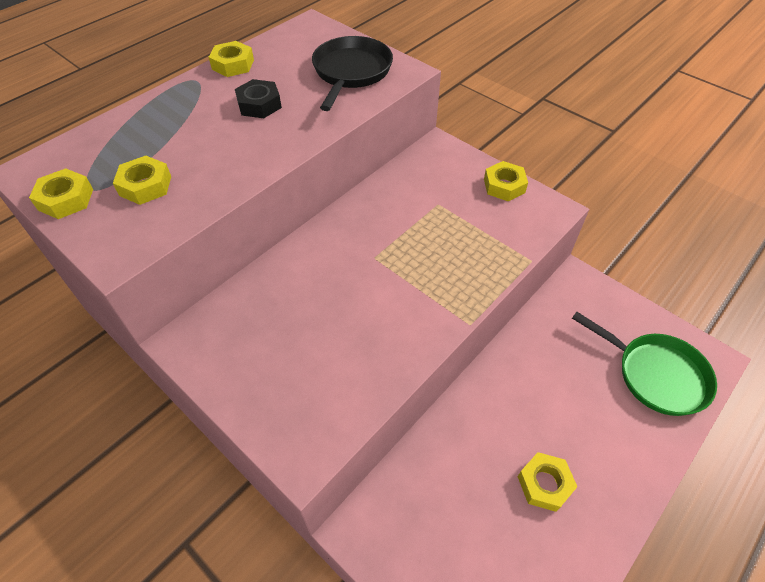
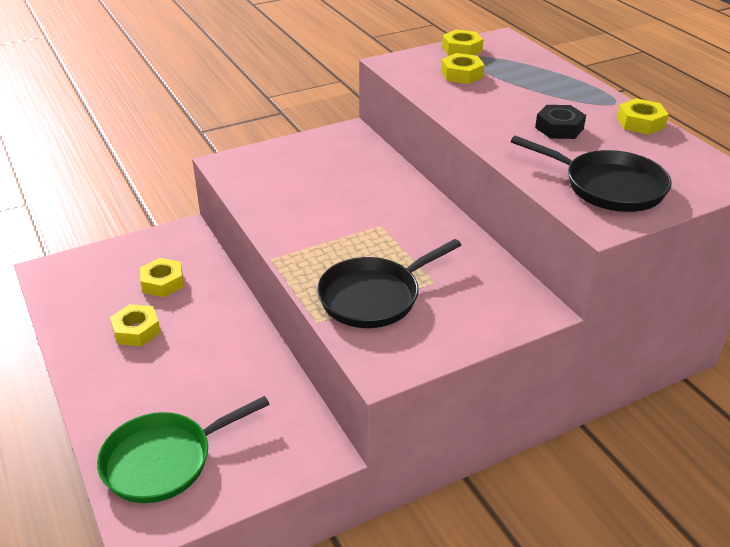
camera: 110 degrees right, 15 degrees down
yellow nut [484,161,528,202] -> yellow nut moved to [140,258,184,297]
none -> black pan [317,239,461,328]

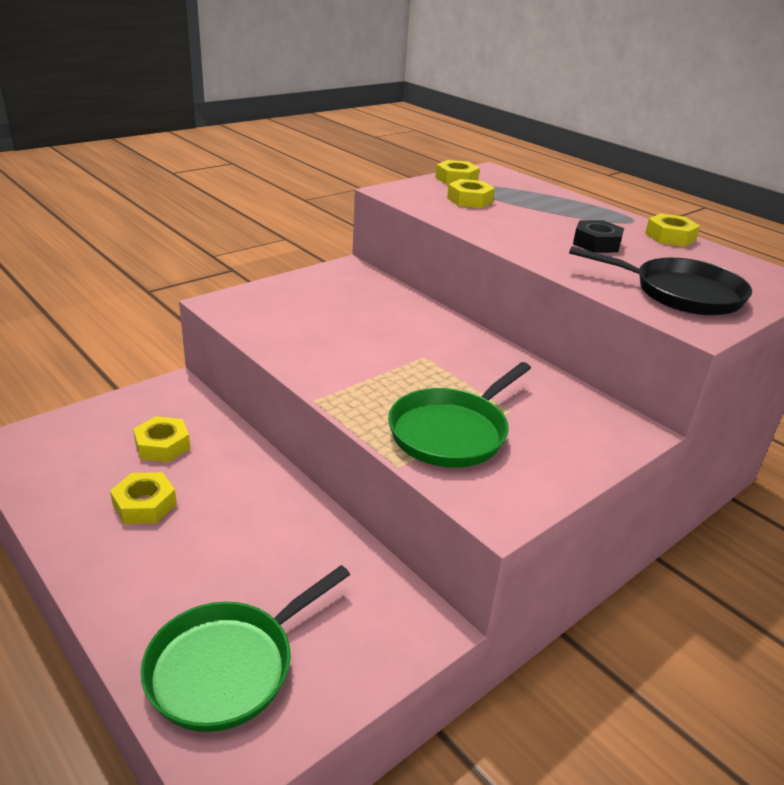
camera: 15 degrees left, 5 degrees down
black pan [317,239,461,328] -> green pan [388,362,531,468]

